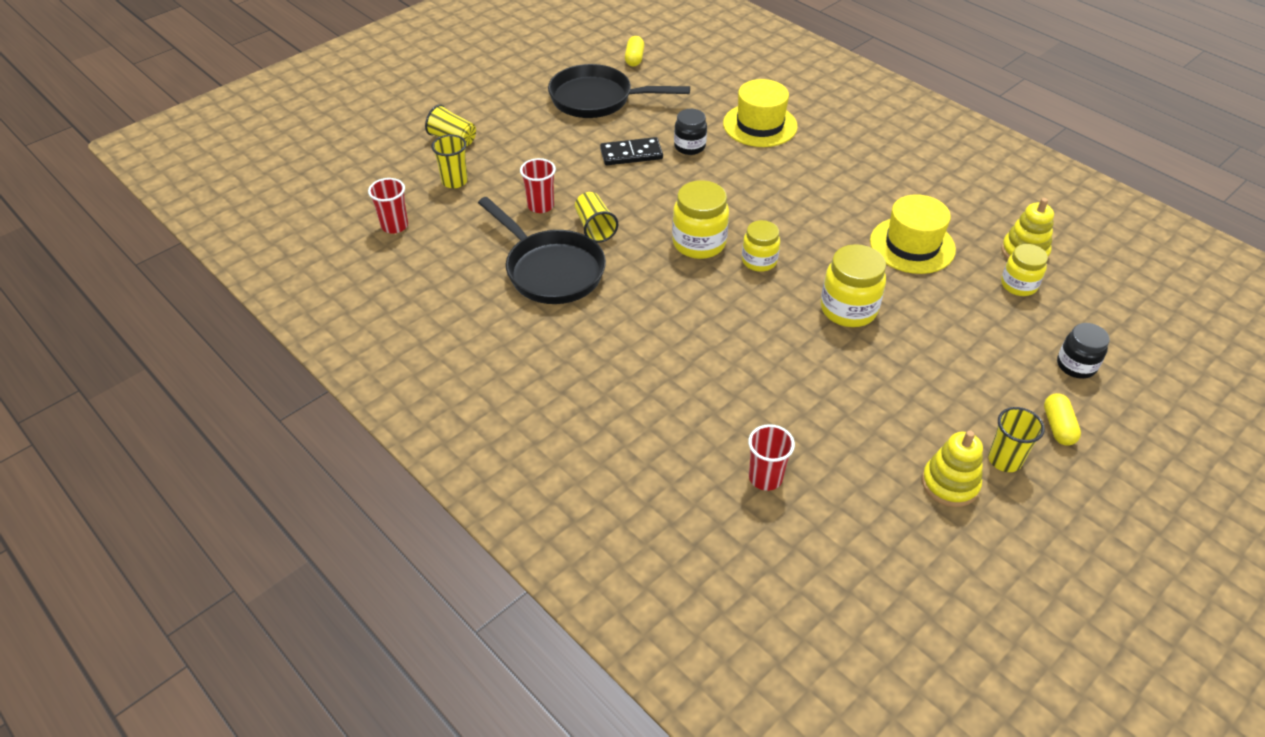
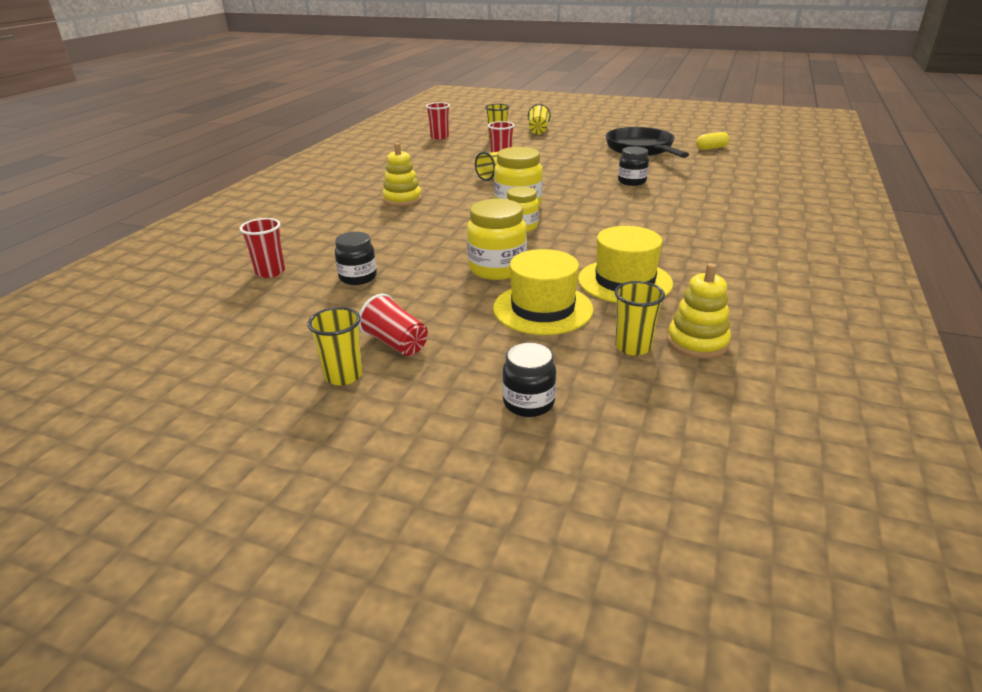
camera: 65 degrees right, 15 degrees down
black pan [478,197,606,304] -> none
black domino [600,137,663,165] -> none
yellow hat [723,79,798,147] -> yellow hat moved to [493,249,594,335]
yellow stacking toy [922,430,983,507] -> yellow stacking toy moved to [382,143,422,206]
yellow jar [1001,244,1048,296] -> yellow cup [615,281,665,356]
yellow capsule [1044,393,1081,446] -> none
none -> black jar [335,232,377,285]
none -> red cup [359,294,428,356]

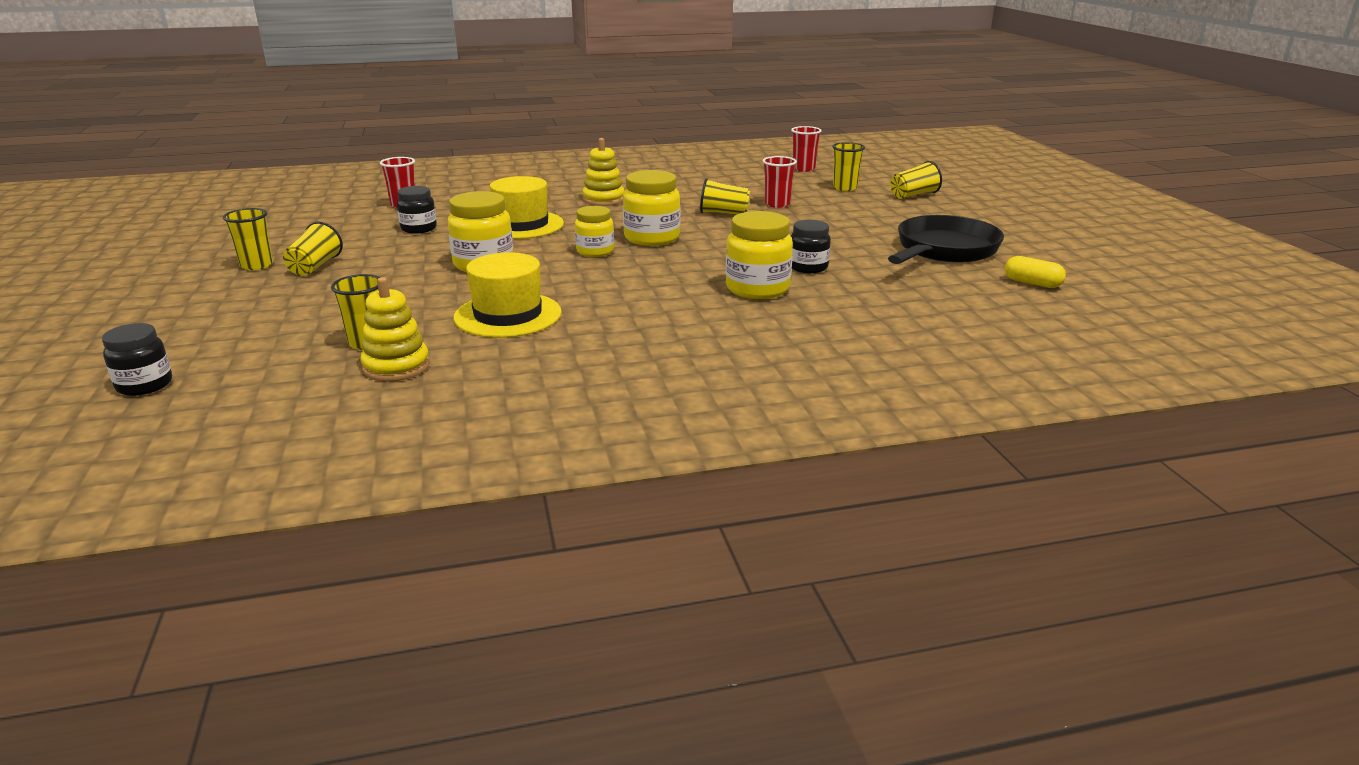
camera: 55 degrees right, 5 degrees down
red cup [359,294,428,356] -> yellow cup [283,222,343,276]
yellow hat [493,249,594,335] -> yellow hat moved to [490,176,564,239]
black jar [502,342,556,417] -> black jar moved to [102,323,172,396]
none -> yellow jar [726,211,793,299]

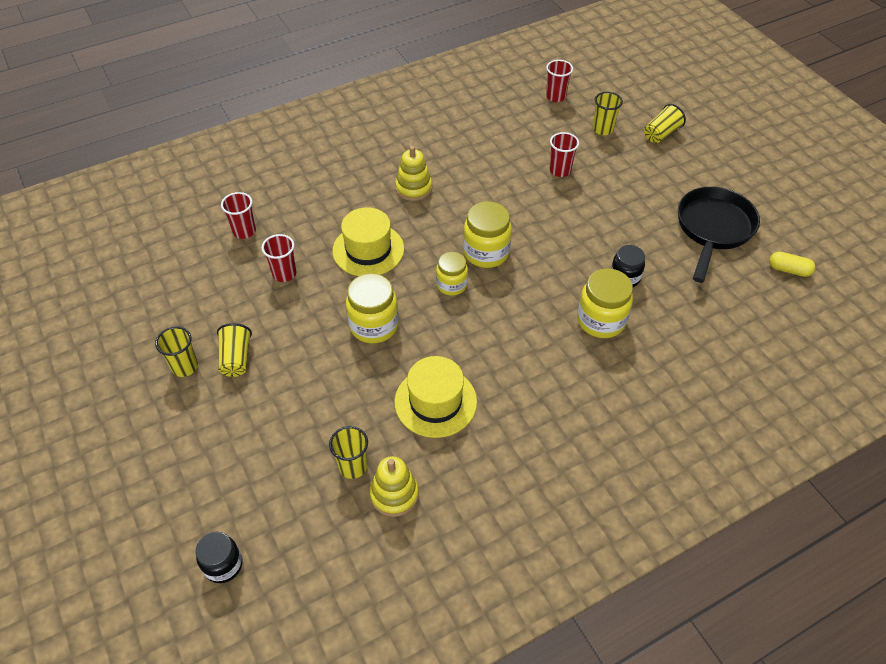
camera: 15 degrees left, 25 degrees up
black jar [397,186,437,234] -> red cup [262,234,296,282]
yellow cup [700,178,751,215] -> none

